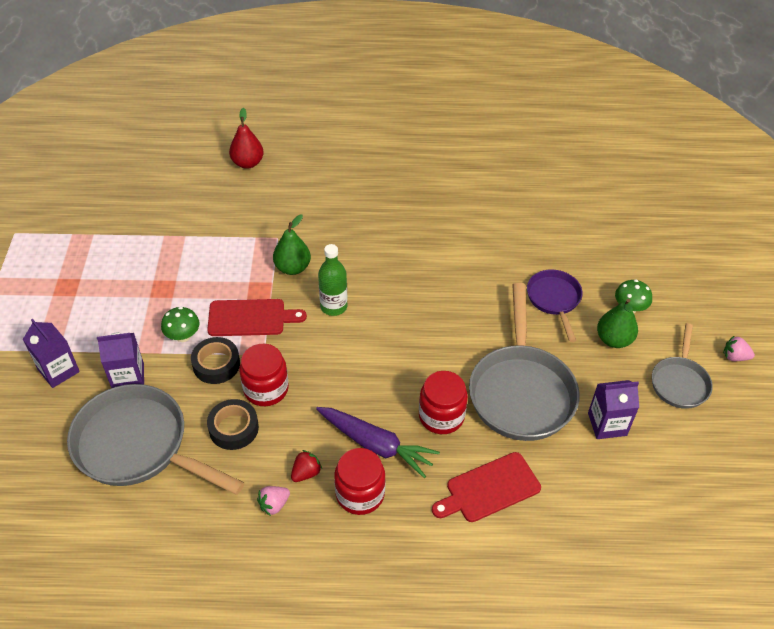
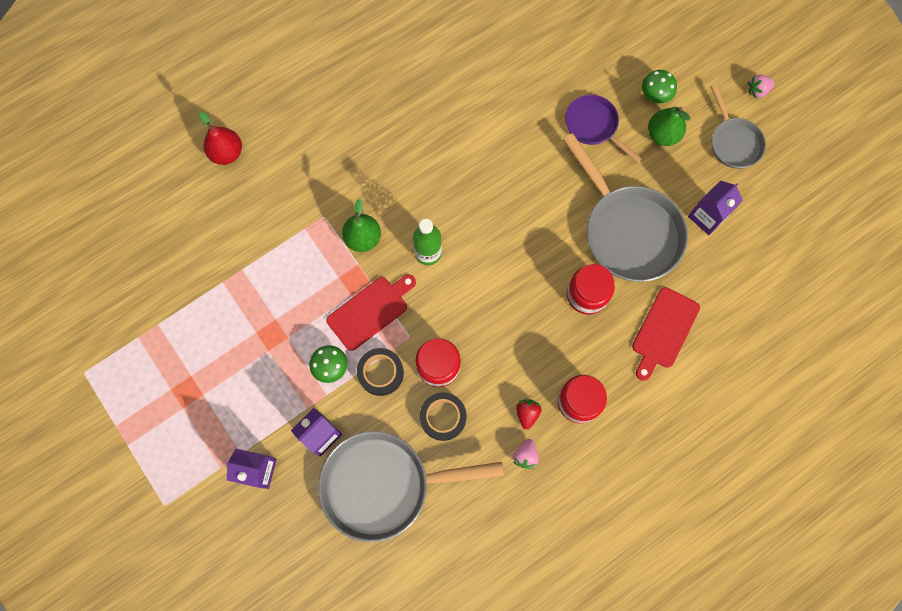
camera: 35 degrees left, 25 degrees up
purple carrot [316,407,440,478] -> none

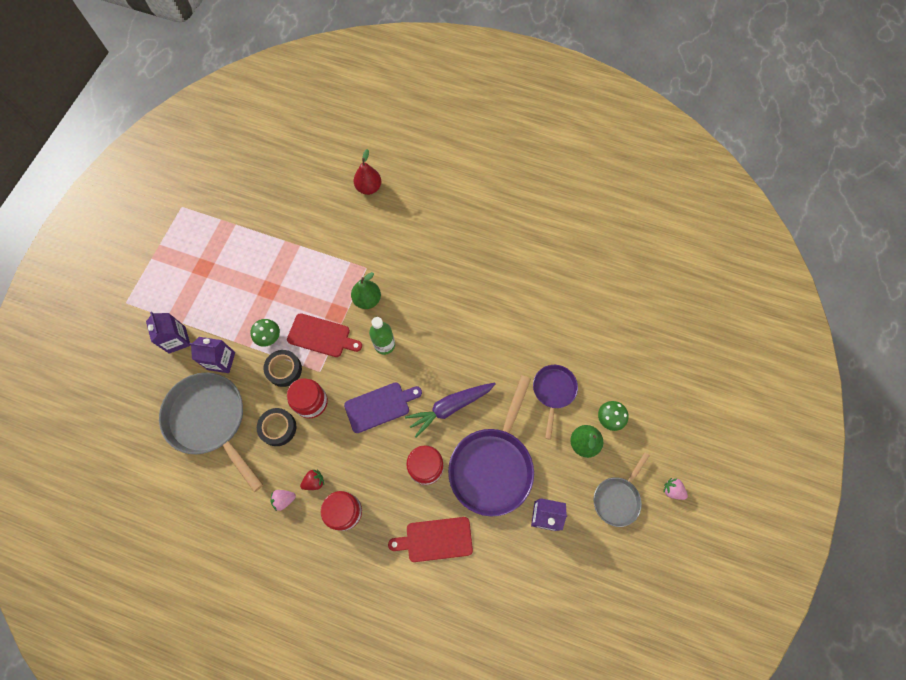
camera: 55 degrees right, 5 degrees down
grey pan [563,133,688,282] -> purple pan [448,375,534,516]
none -> purple cutting board [344,382,422,433]
none -> purple carrot [405,383,495,438]

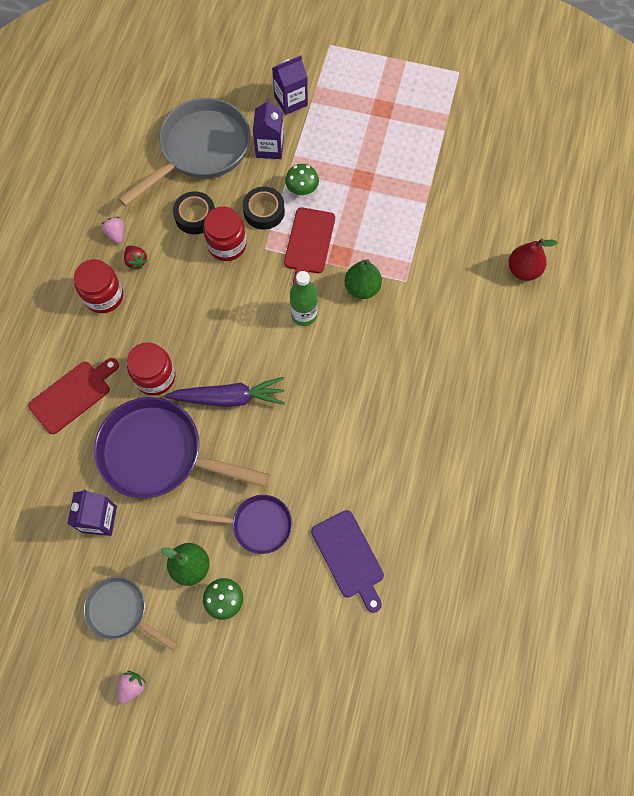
camera: 85 degrees right, 0 degrees up
purple cutting board [344,382,422,433] -> purple cutting board moved to [311,510,384,613]
red cutting board [388,517,473,562] -> red cutting board turned 60 degrees clockwise [28,358,119,434]
purple carrot [405,383,495,438] -> purple carrot turned 120 degrees clockwise [165,377,285,407]

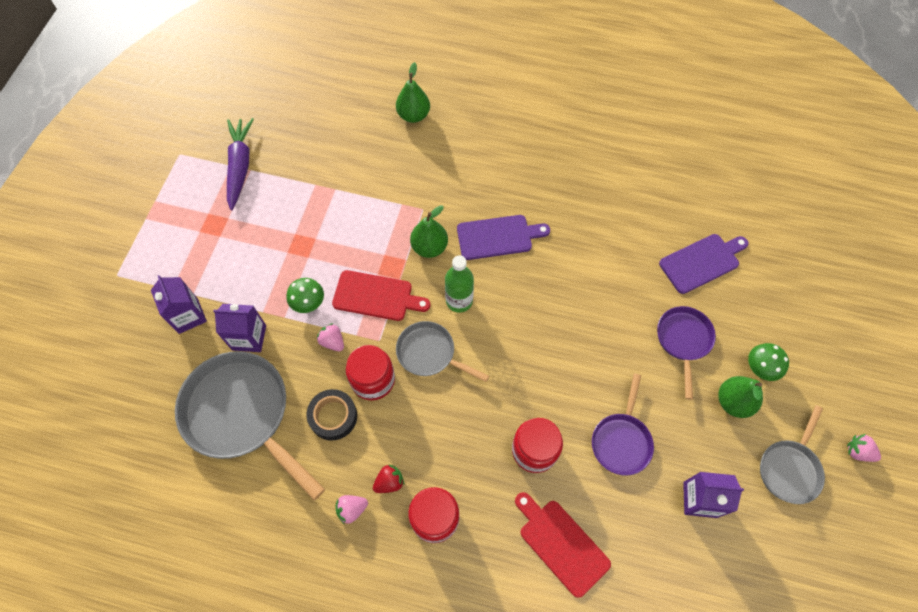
camera: 90 degrees left, 5 degrees down
purple pan [94,397,269,498] -> purple pan [592,373,654,476], size x0.55
purple carrot [165,377,285,407] -> purple carrot moved to [227,118,254,210]
black tape [243,187,285,230] -> pink strawberry [317,323,344,351]
red pear [509,239,558,281] -> green pear [396,62,430,123]
none -> grey pan [396,321,489,382]
none -> purple cutting board [457,215,550,260]

